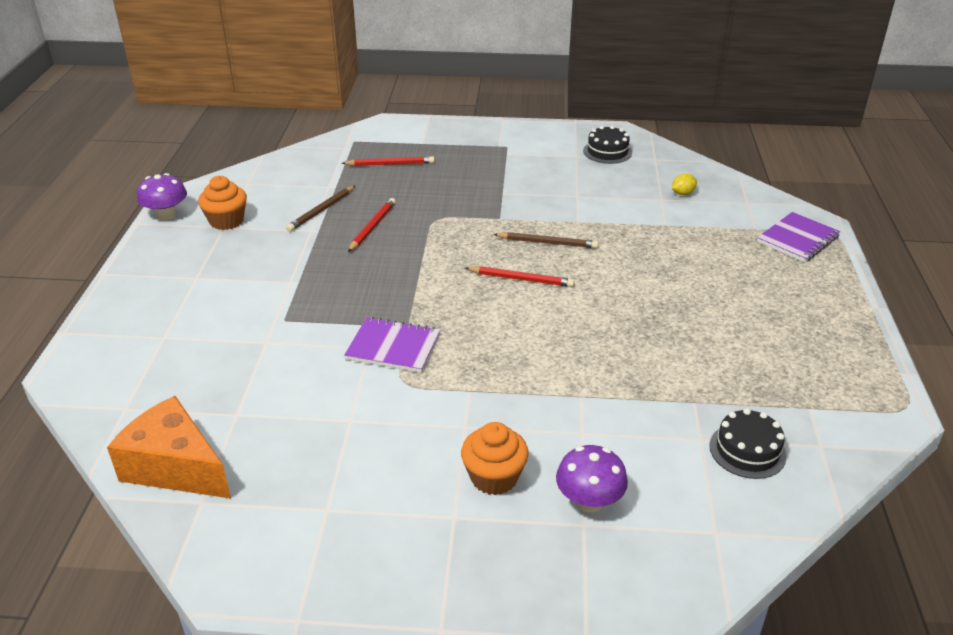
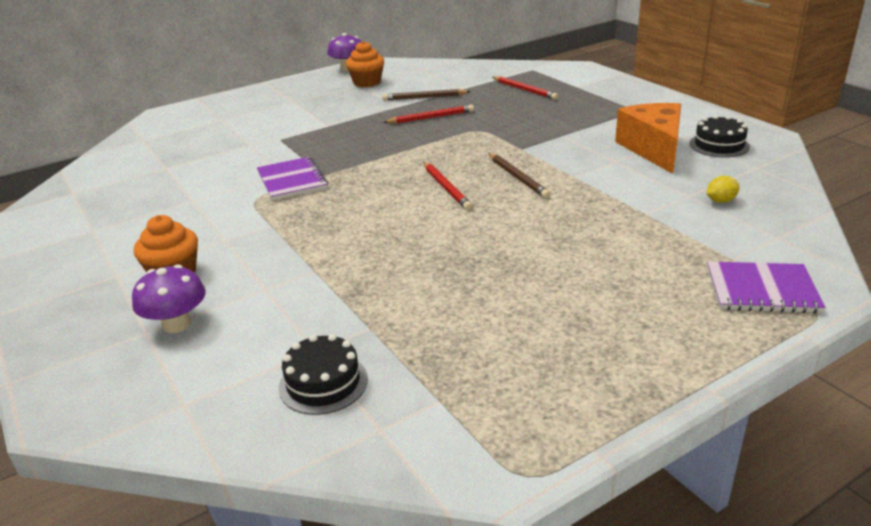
camera: 55 degrees right, 5 degrees down
orange cheese [107,396,231,499] -> orange cheese moved to [615,103,681,174]
yellow lemon [672,173,697,195] -> yellow lemon turned 45 degrees counterclockwise [706,176,739,203]

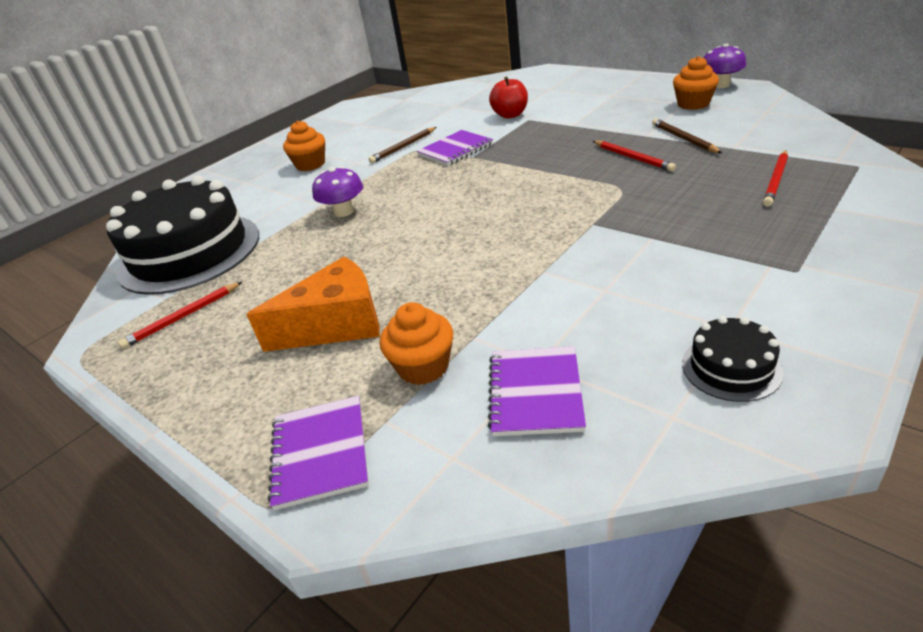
camera: 75 degrees right, 5 degrees up
purple mushroom [132,265,206,333] -> purple mushroom moved to [312,166,363,217]
black cake [279,334,368,415] -> black cake [106,175,259,295], size x2.36
red pencil [424,162,473,210] -> red pencil moved to [118,282,242,349]
brown pencil [489,153,550,198] -> brown pencil moved to [368,127,437,163]
orange cheese [615,103,681,174] -> orange cheese moved to [246,257,380,352]
yellow lemon [706,176,739,203] -> purple notebook [488,346,586,436]
none -> orange cupcake [380,302,453,385]
none -> red apple [489,77,528,118]

